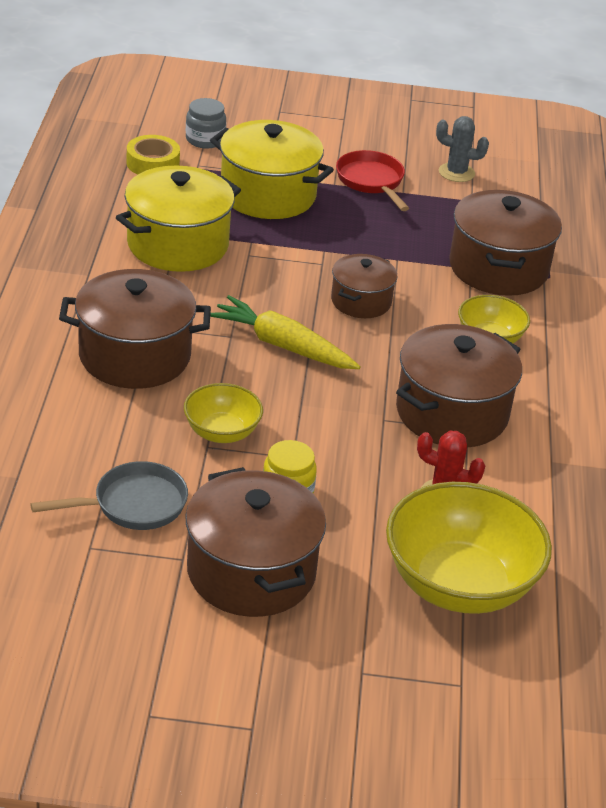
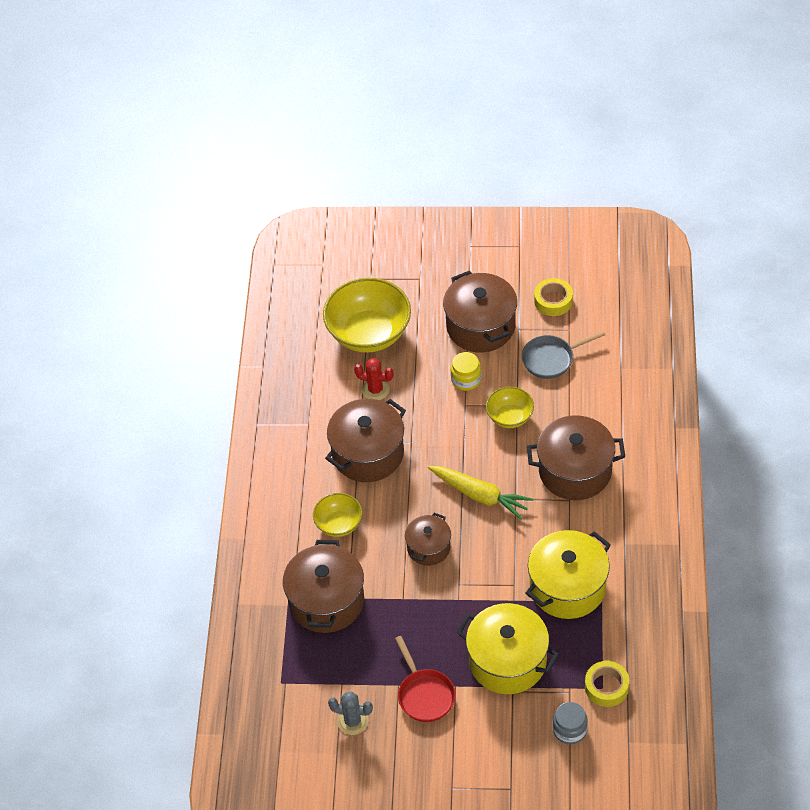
camera: 175 degrees left, 15 degrees up
none -> yellow tape [534,278,573,316]

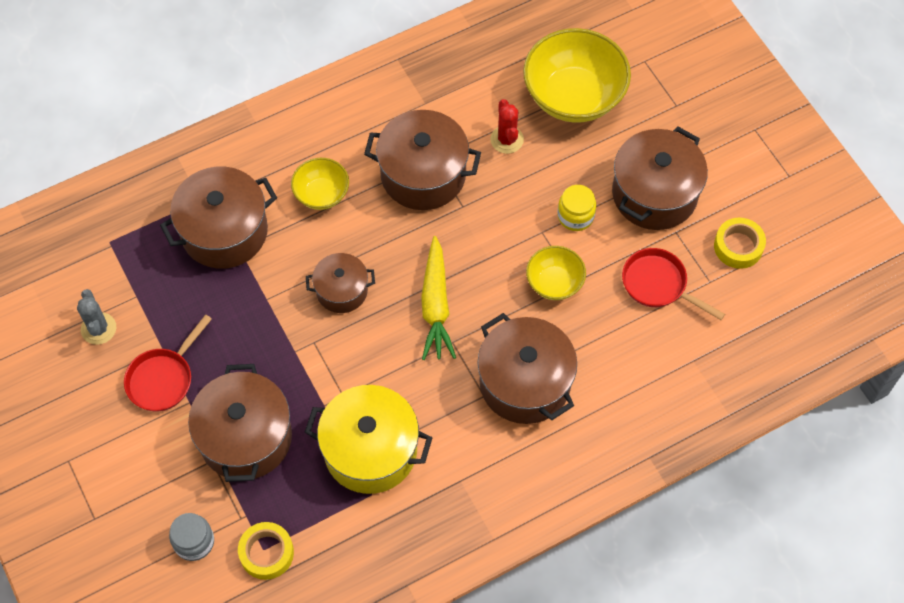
camera: 55 degrees right, 10 degrees up
yellow pot [457,603,559,694] -> brown pot [188,364,292,482]
grey pan [522,330,605,379] -> red pan [622,248,725,320]

